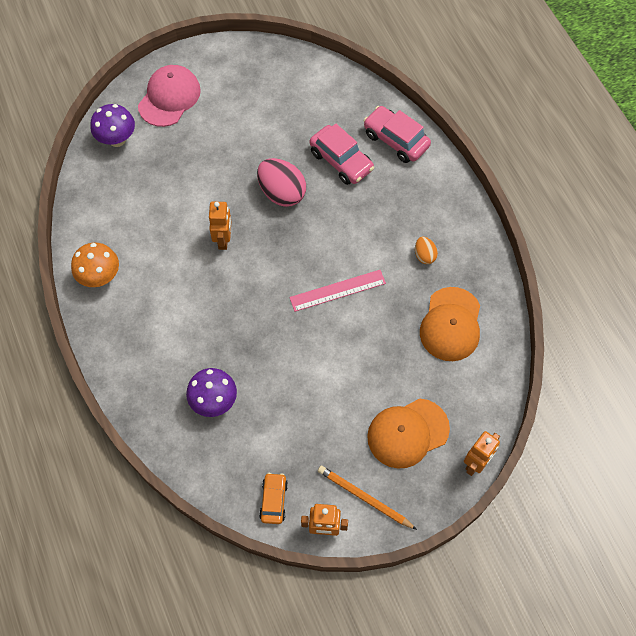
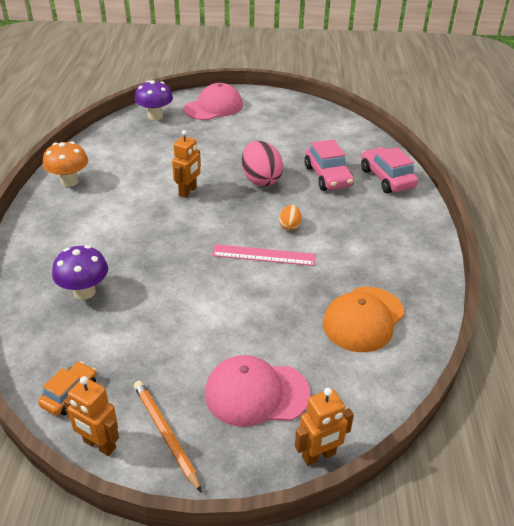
camera: 25 degrees right, 25 degrees down
orange cap [367,398,450,469] -> pink cap [205,355,310,427]
orange egg [415,237,438,264] -> orange egg moved to [279,205,302,231]

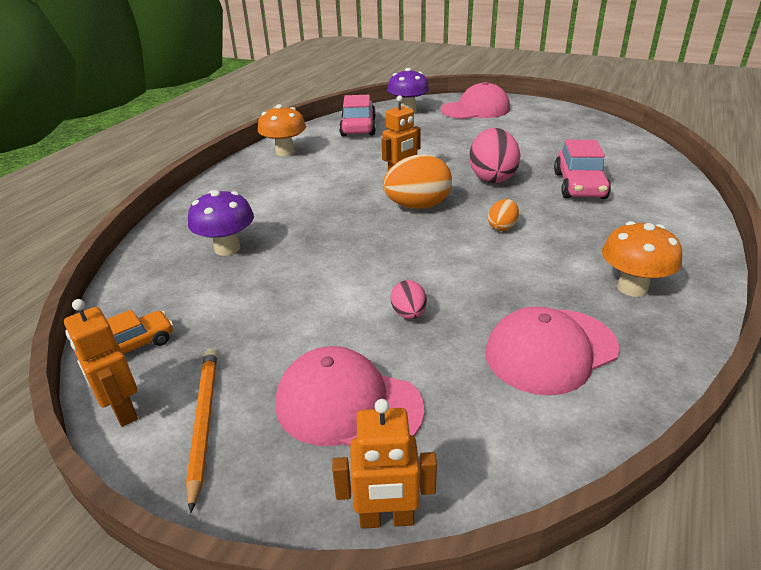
camera: 25 degrees right, 5 degrees down
pink ruler [212,244,316,266] -> none
orange cap [323,287,405,352] -> pink cap [486,306,620,396]
pink car [361,147,418,193] -> pink car moved to [339,95,376,136]
none -> orange egg [383,154,452,209]
none -> pink egg [390,280,427,319]
none -> orange mushroom [602,221,682,297]

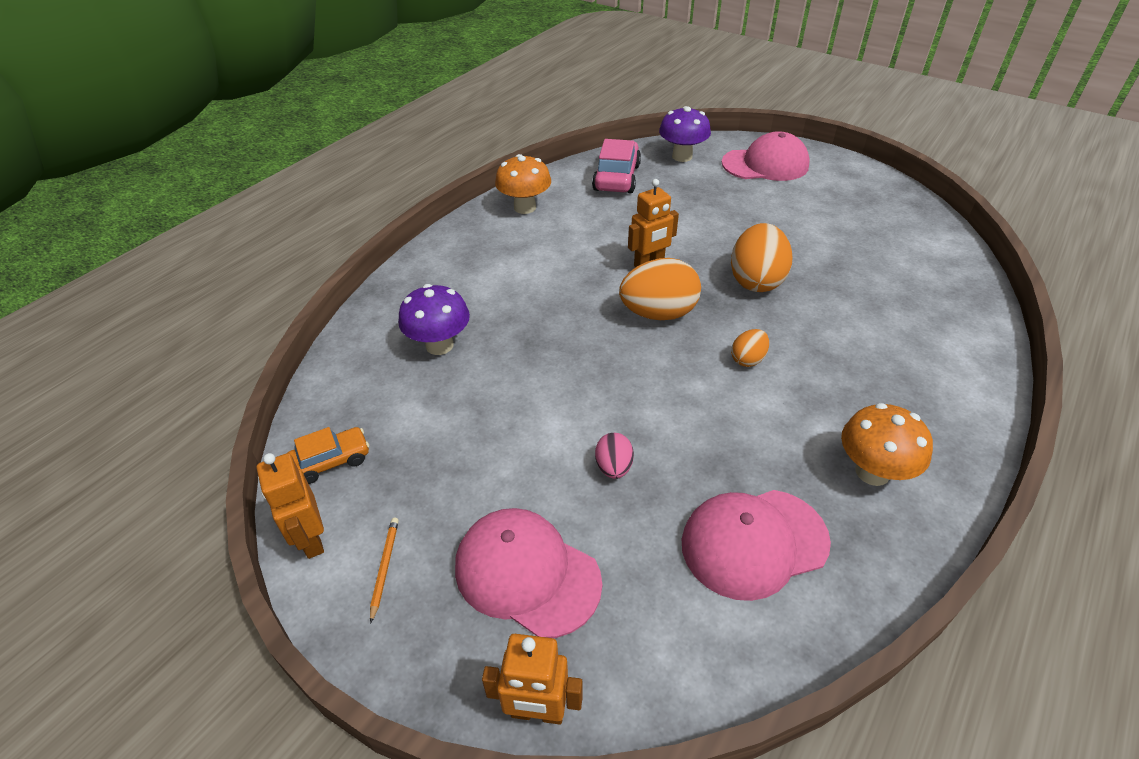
camera: 10 degrees right, 10 degrees up
orange pencil [186,349,217,513] -> orange pencil [370,518,399,624], size x0.57
pink egg [469,128,520,183] -> orange egg [731,223,793,292]
pink car [554,140,611,199] -> none

